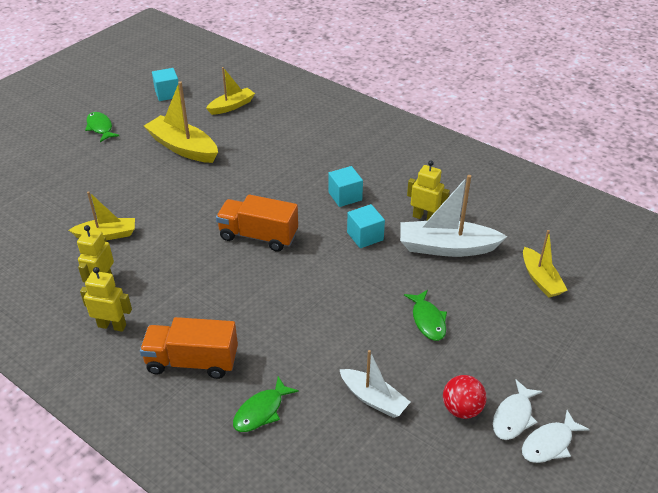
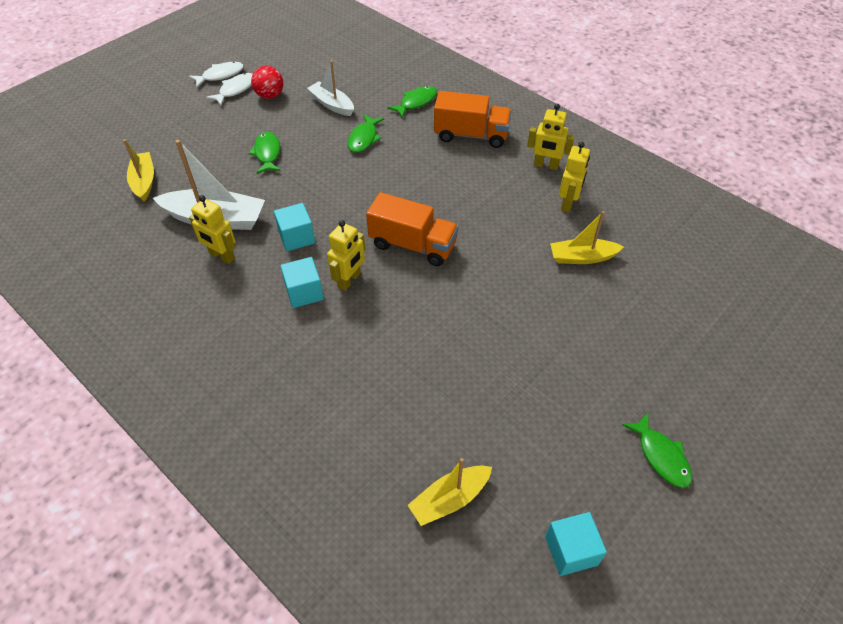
camera: 175 degrees left, 10 degrees up
yellow boat [144,81,218,163] -> none
none -> yellow robot [327,220,365,291]
none -> green fish [348,114,384,153]

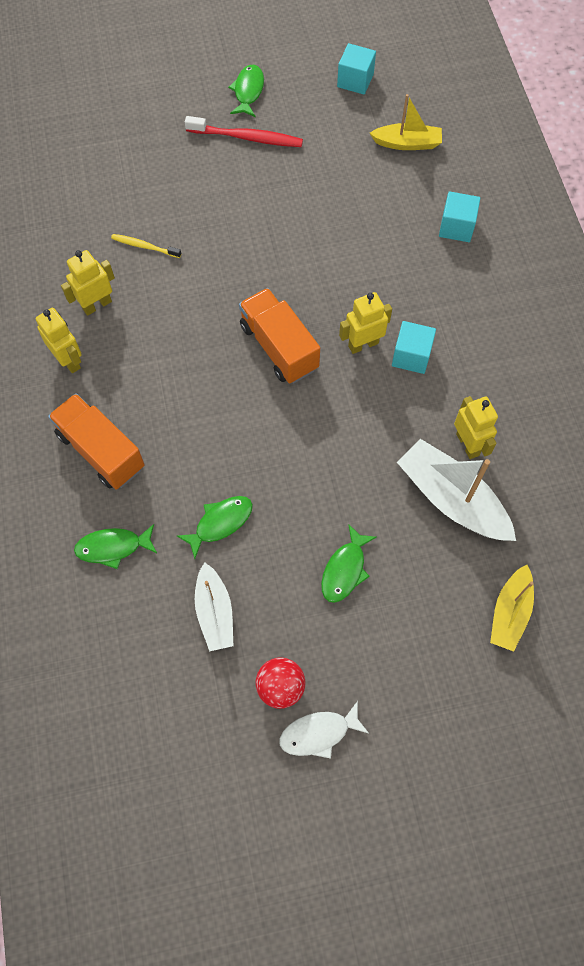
camera: 145 degrees left, 15 degrees up
white fish [189,62,244,88] -> none
turquoise cube [274,203,315,251] -> turquoise cube moved to [439,191,480,242]
yellow boat [550,211,624,264] -> yellow toothbrush [111,234,181,258]
none -> red toothbrush [185,116,303,147]

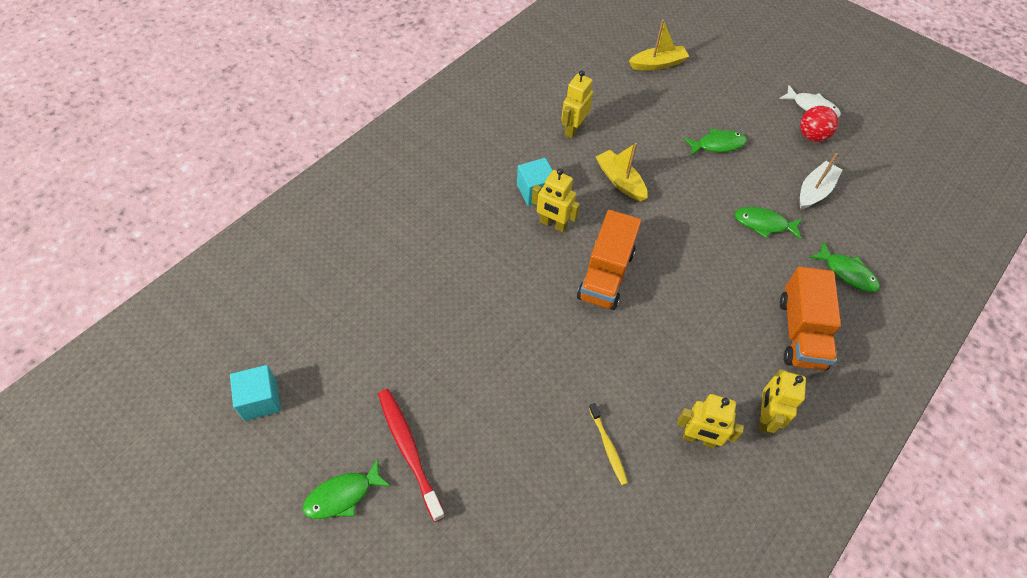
camera: 130 degrees left, 10 degrees down
yellow boat [370,94,442,150] -> yellow boat moved to [596,143,648,202]
white boat [397,439,516,541] -> none
turquoise cube [439,191,480,242] -> none

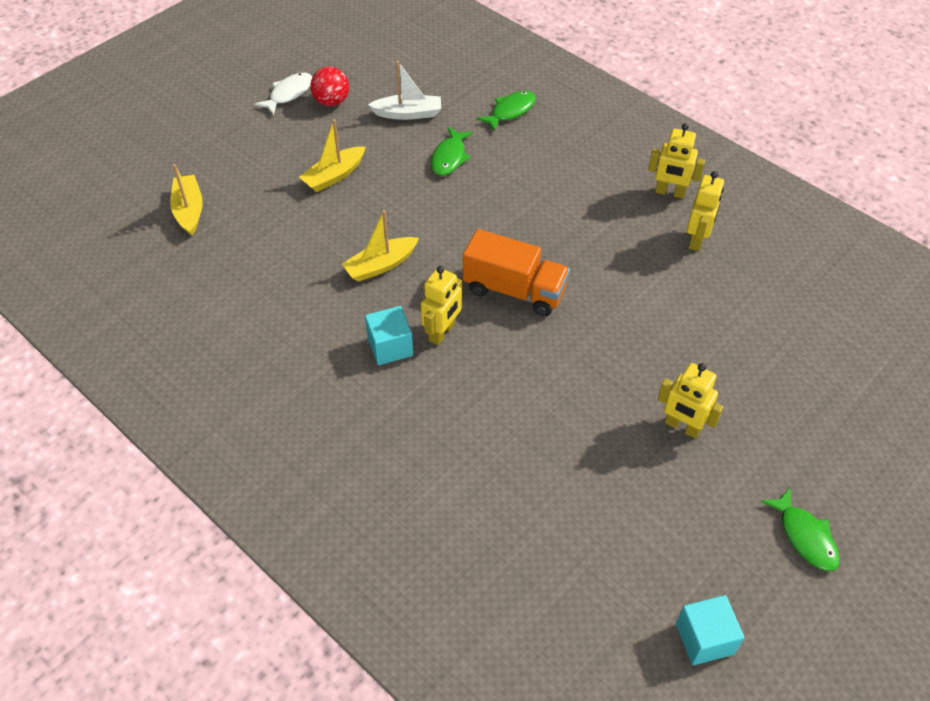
camera: 85 degrees left, 5 degrees down
red toothbrush [378,389,445,522] -> none
yellow robot [561,70,593,138] -> yellow robot moved to [657,363,723,439]
yellow toothbrush [589,403,628,485] -> none
green fish [684,128,747,156] -> yellow boat [299,119,366,192]
orange truck [780,266,841,370] -> none
white boat [800,153,842,210] -> white boat turned 135 degrees clockwise [368,61,441,120]

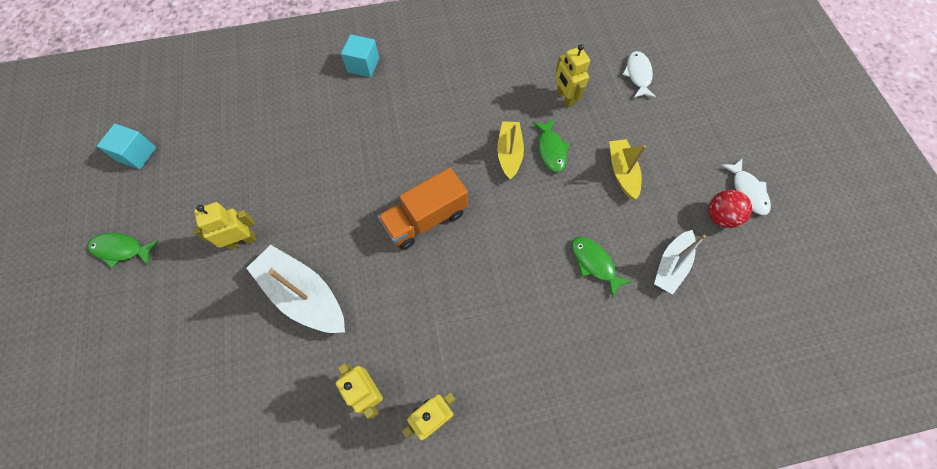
camera: 125 degrees right, 15 degrees up
yellow boat [170,164,203,236] -> white fish [622,51,656,98]
turquoise cube [365,306,413,365] -> turquoise cube moved to [341,34,379,77]
yellow robot [421,266,462,345] -> yellow robot moved to [555,44,590,108]
green fish [476,91,536,131] -> green fish moved to [533,119,570,172]
none -> white boat [247,245,345,333]

